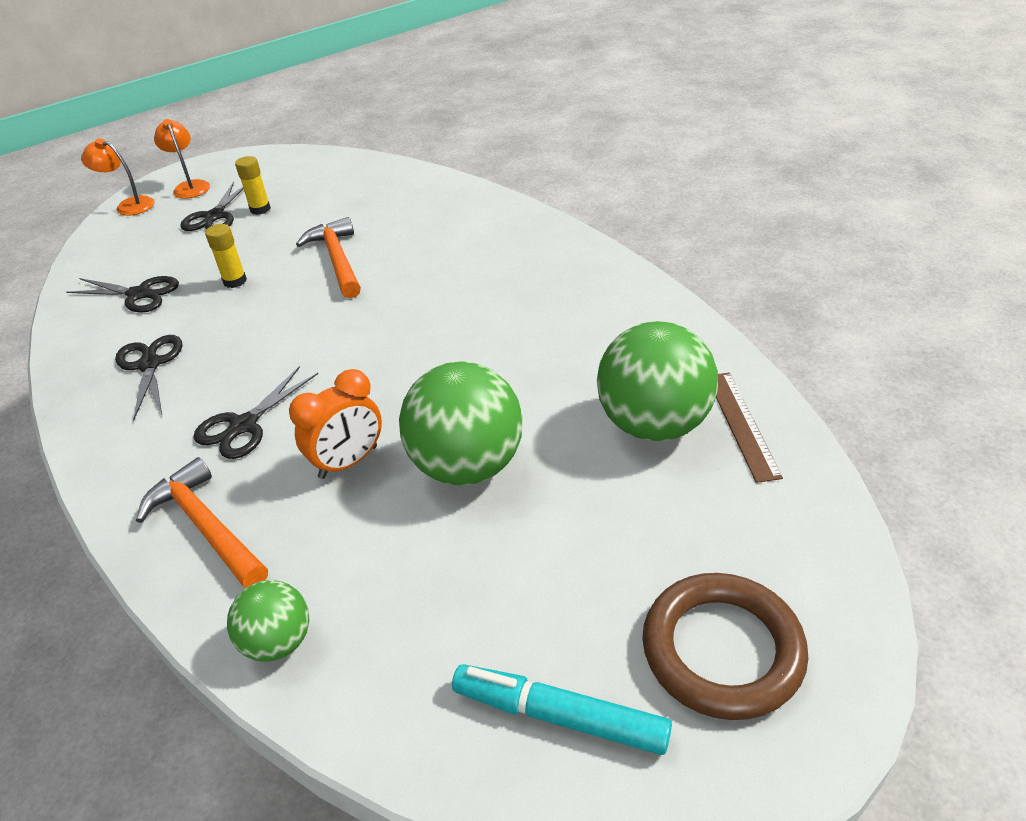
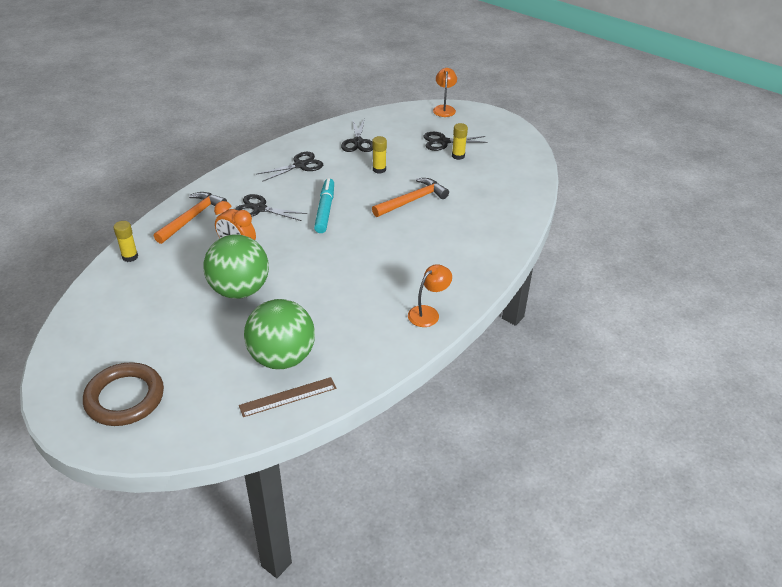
camera: 70 degrees right, 0 degrees up
orange lamp [154,119,210,199] -> orange lamp moved to [408,264,452,327]
green ball [227,580,309,662] -> yellow glue stick [114,221,138,262]
turquoise marker [452,664,672,755] -> turquoise marker moved to [314,178,334,233]

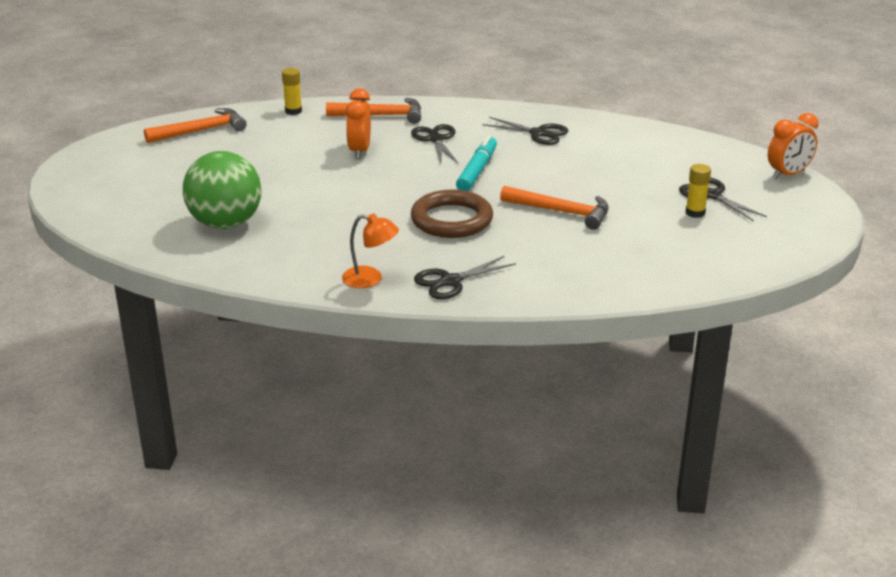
camera: 60 degrees right, 10 degrees down
brown ring [83,362,164,426] -> brown ring moved to [411,190,493,238]
green ball [203,234,269,299] -> none
brown ruler [239,377,336,417] -> none
turquoise marker [314,178,334,233] -> turquoise marker turned 45 degrees counterclockwise [456,135,497,191]
black scissors [341,118,373,152] -> black scissors moved to [414,256,516,299]
yellow glue stick [372,136,387,174] -> none
orange lamp [433,68,457,117] -> orange clock [768,113,818,179]
none -> orange hammer [144,108,247,143]

